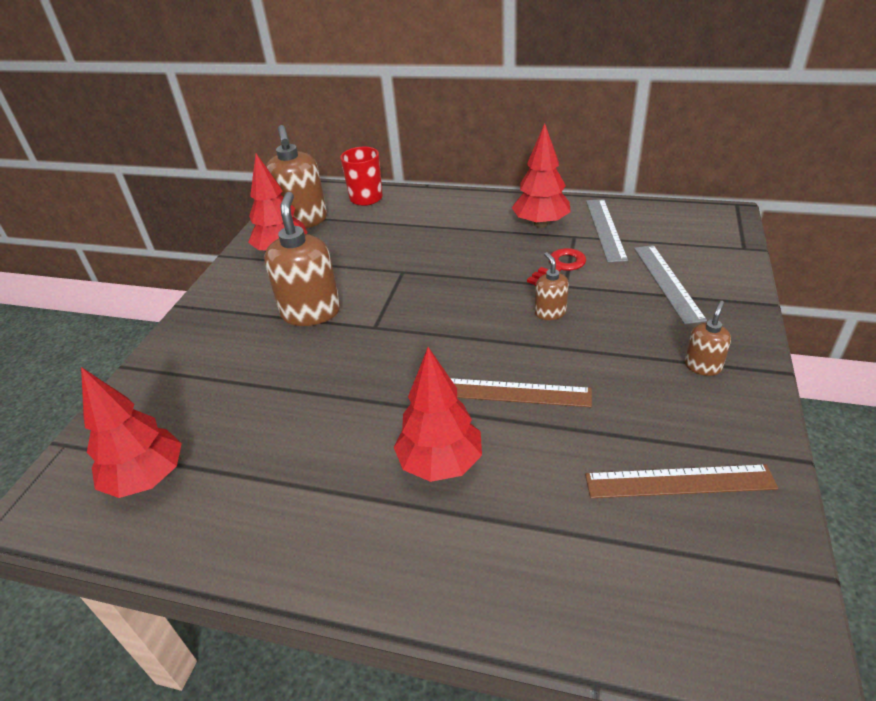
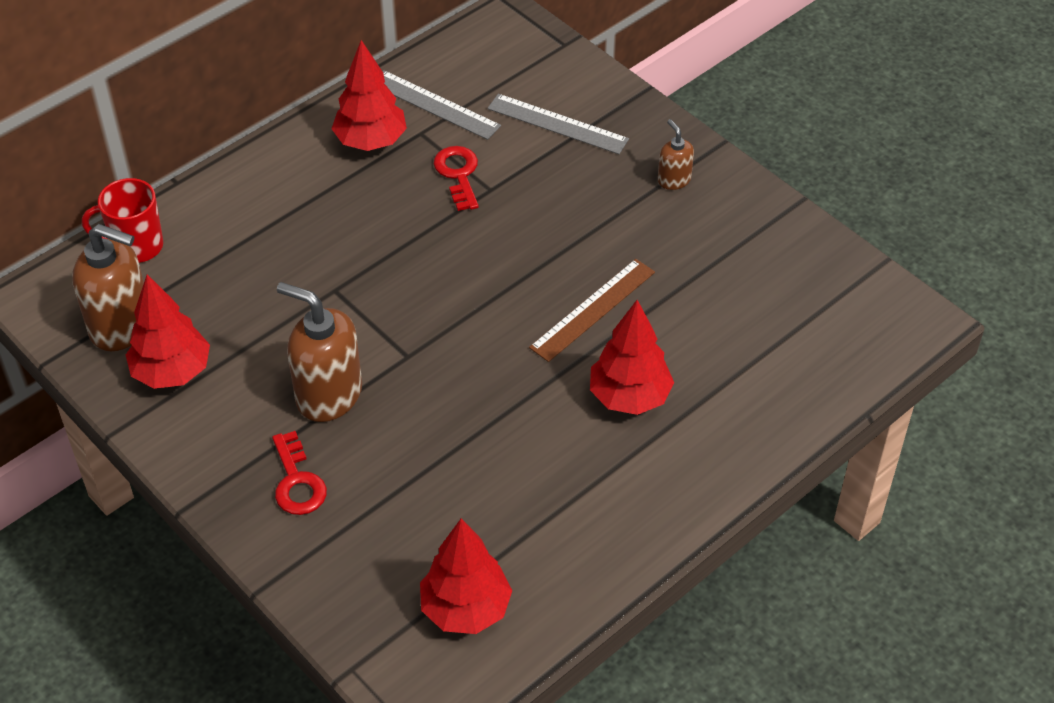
camera: 60 degrees left, 10 degrees up
brown soap dispenser [535,252,569,320] -> none
brown ruler [585,464,778,498] -> none
none -> red key [272,431,327,515]

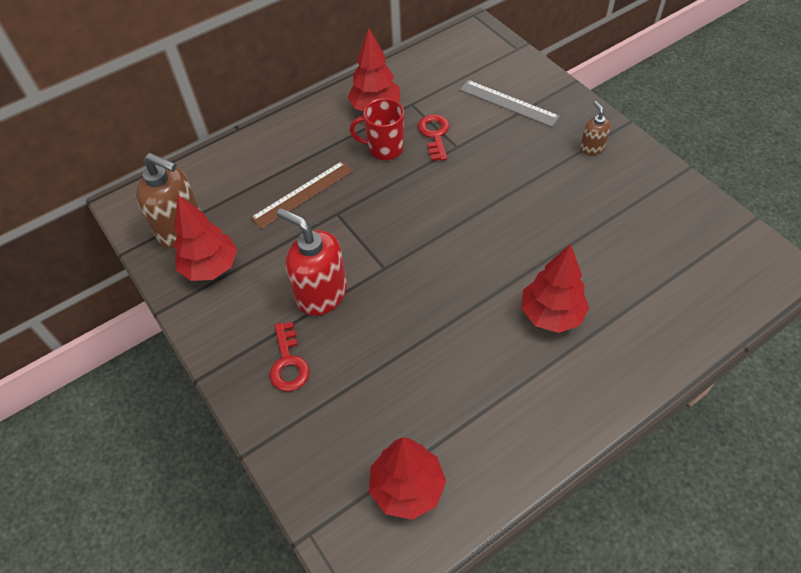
camera: 10 degrees right, 5 degrees up
red mug [82,178,163,263] -> red mug moved to [350,98,404,160]
brown soap dispenser [277,282,362,422] -> red soap dispenser [277,208,347,316]
grey ruler [382,70,501,140] -> none
brown ruler [529,259,655,362] -> brown ruler moved to [250,161,353,229]

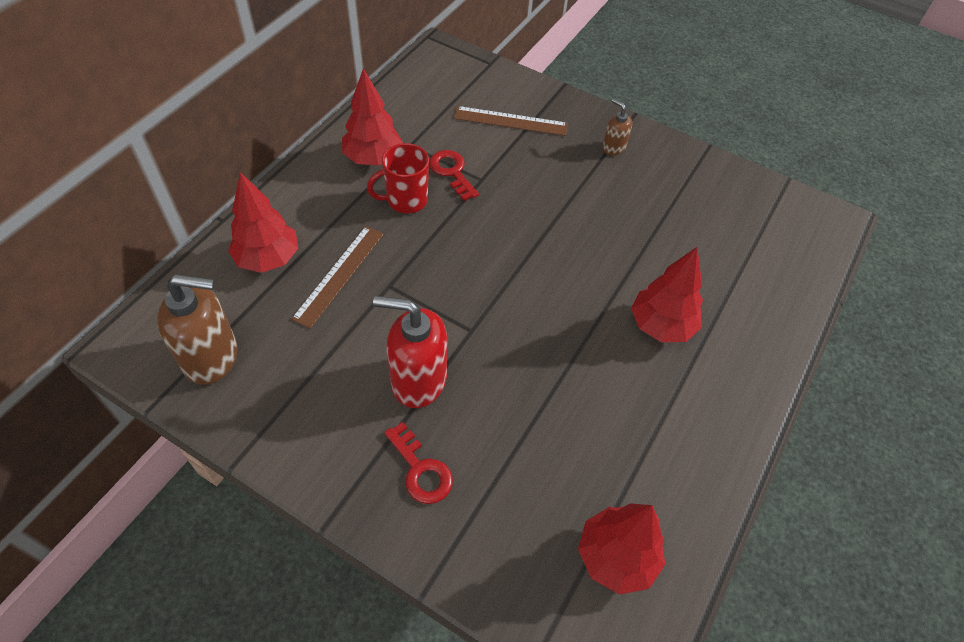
camera: 30 degrees left, 0 degrees up
red tree [174,195,237,281] -> red tree moved to [228,172,298,273]
grey ruler [460,80,560,127] -> brown ruler [454,106,568,136]

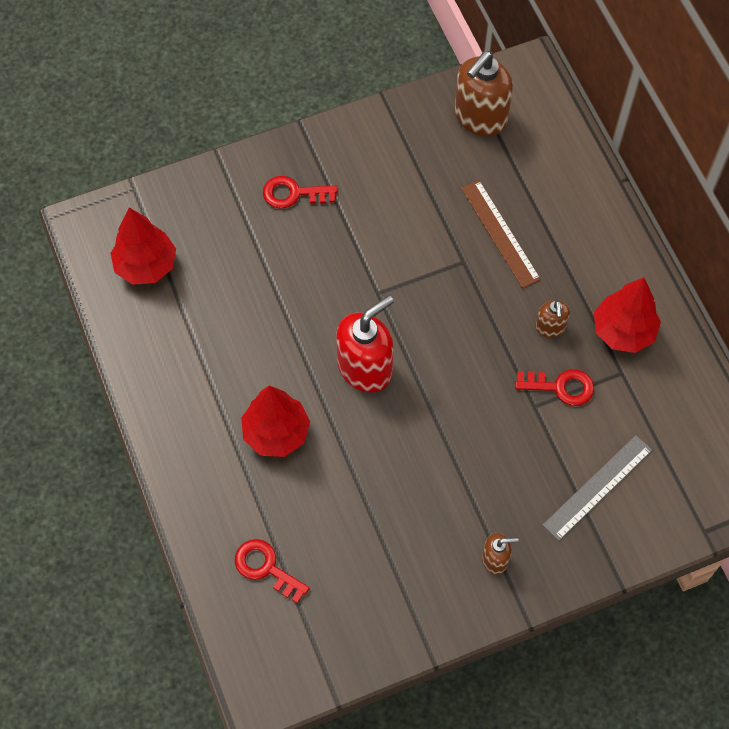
camera: 130 degrees right, 10 degrees up
red tree [228,172,298,273] -> none
red mug [367,143,429,214] -> brown soap dispenser [535,300,570,337]
red soap dispenser [373,296,447,408] -> red soap dispenser moved to [336,295,394,393]
brown ruler [454,106,568,136] -> grey ruler [543,435,652,541]
none -> red key [235,539,310,603]

